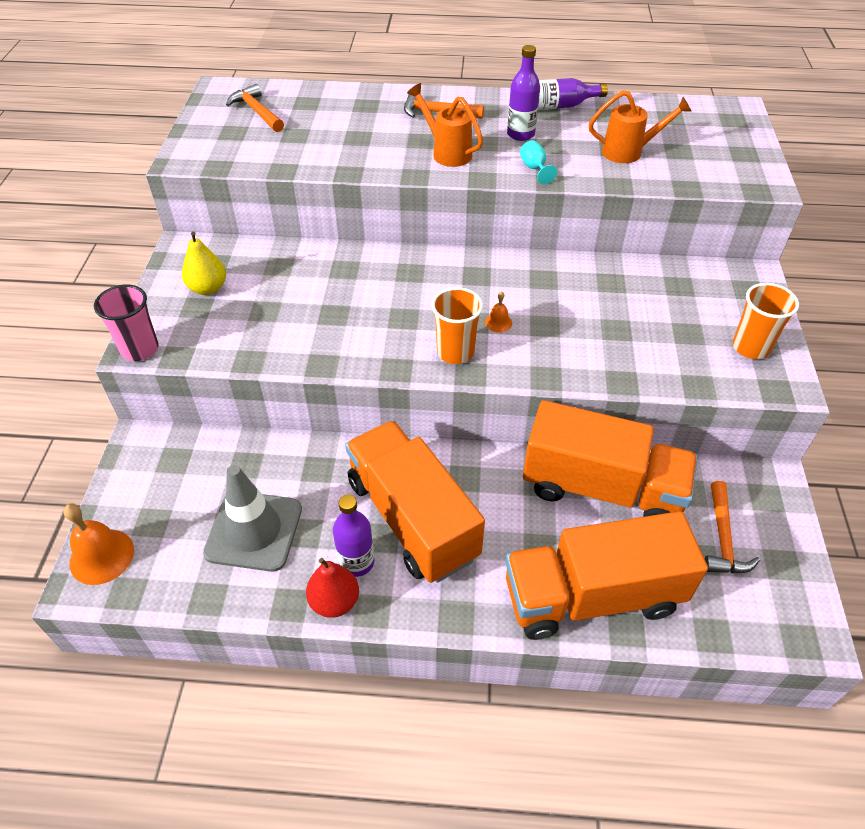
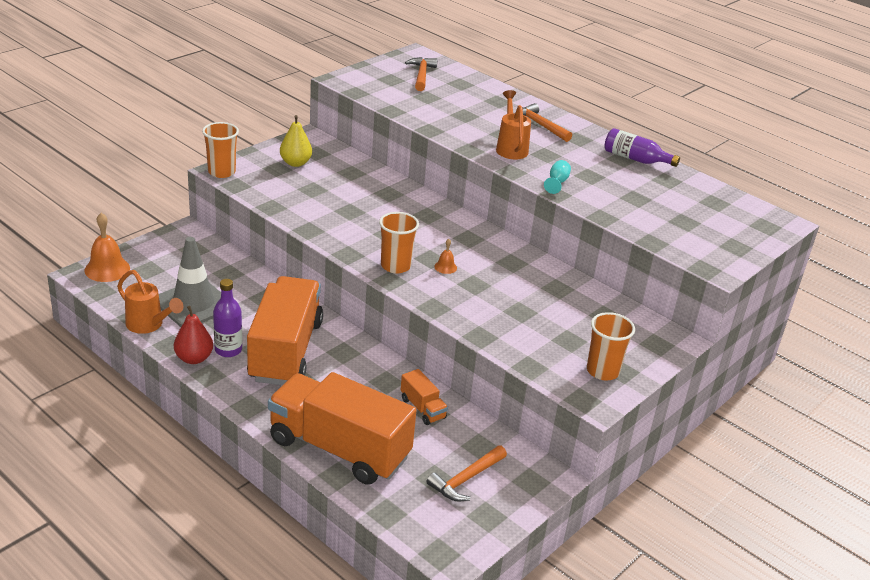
camera: 35 degrees right, 15 degrees down
pink cup [94,284,159,361] -> orange cup [202,122,239,178]
purple bottle [507,45,540,141] -> none
orange truck [523,400,698,517] -> orange truck [401,369,448,425], size x0.42
orange watering can [589,90,692,163] -> orange watering can moved to [117,270,183,334]

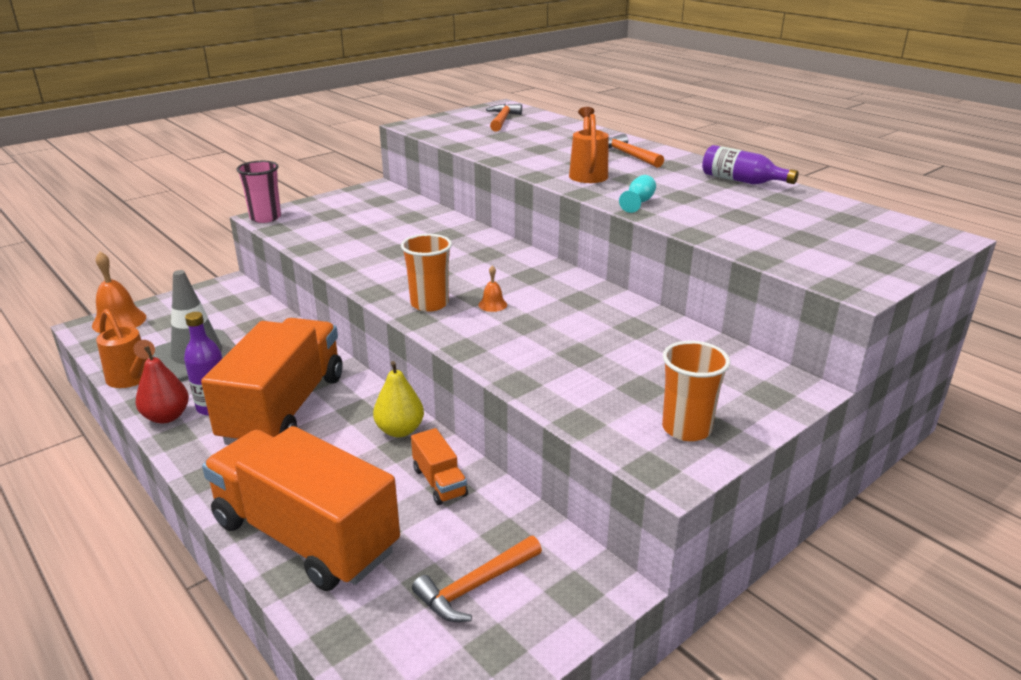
camera: 10 degrees right, 5 degrees down
orange cup [202,122,239,178] -> pink cup [236,161,281,223]
yellow pear [280,115,312,167] -> yellow pear moved to [373,361,424,437]

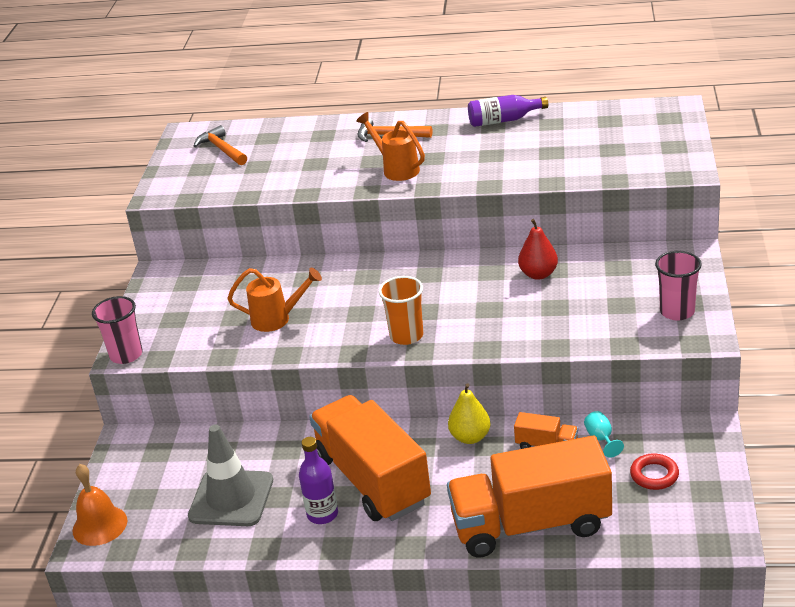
camera: 40 degrees left, 5 degrees up
orange watering can [96,309,155,388] -> orange watering can moved to [227,268,322,332]
red pear [136,346,189,423] -> red pear moved to [518,219,558,280]
orange hammer [412,536,542,622] -> red ring [630,453,679,490]
orange bell [479,265,507,312] -> none
turquoise goblet [619,175,656,213] -> turquoise goblet moved to [584,411,624,458]
orange cup [662,341,730,441] -> pink cup [655,251,702,321]

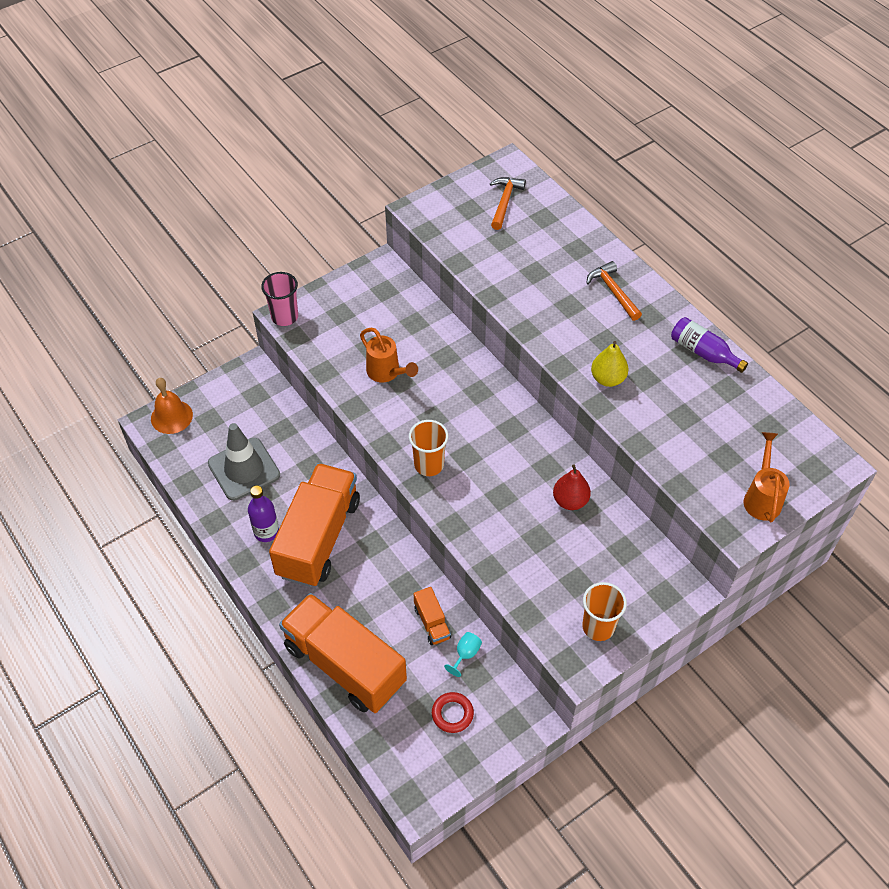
camera: 45 degrees right, 20 degrees up
orange watering can [356,112,425,181] -> orange watering can moved to [744,432,790,522]
yellow pear [448,383,491,444] -> yellow pear moved to [591,341,629,387]
pink cup [655,251,702,321] -> orange cup [582,582,627,641]

